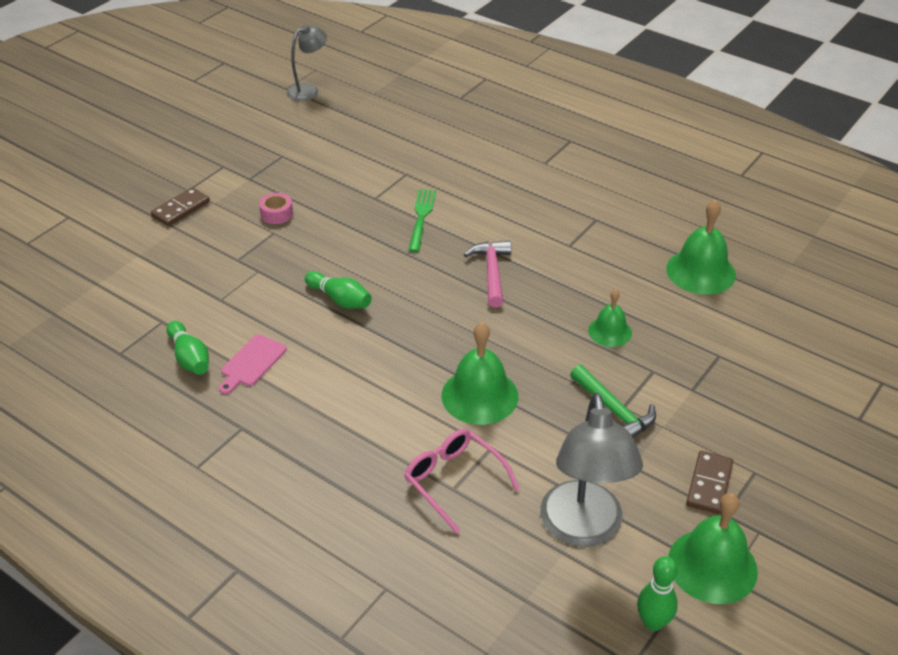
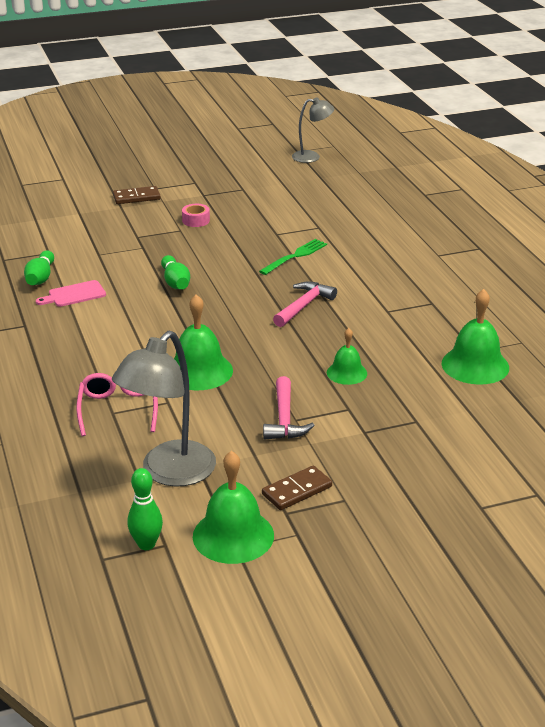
camera: 35 degrees right, 10 degrees down
green hammer [570,365,656,438] -> pink hammer [263,376,315,440]

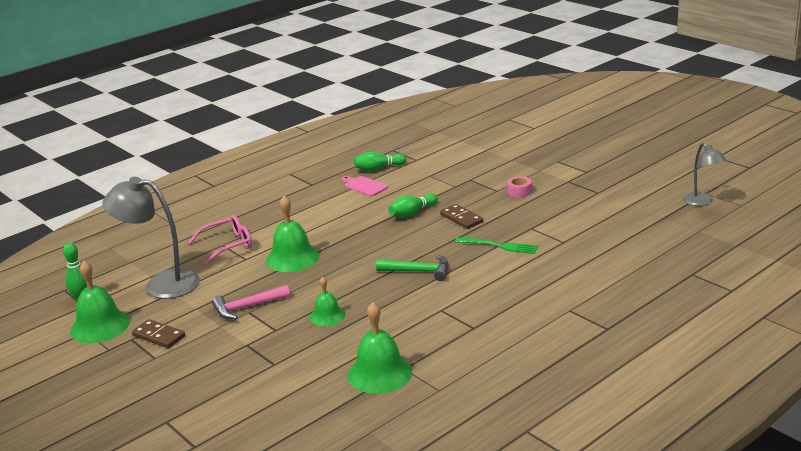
camera: 70 degrees right, 5 degrees down
brown domino [113,186,161,204] -> brown domino moved to [440,204,483,229]
pink hammer [273,282,337,327] -> green hammer [376,255,448,281]

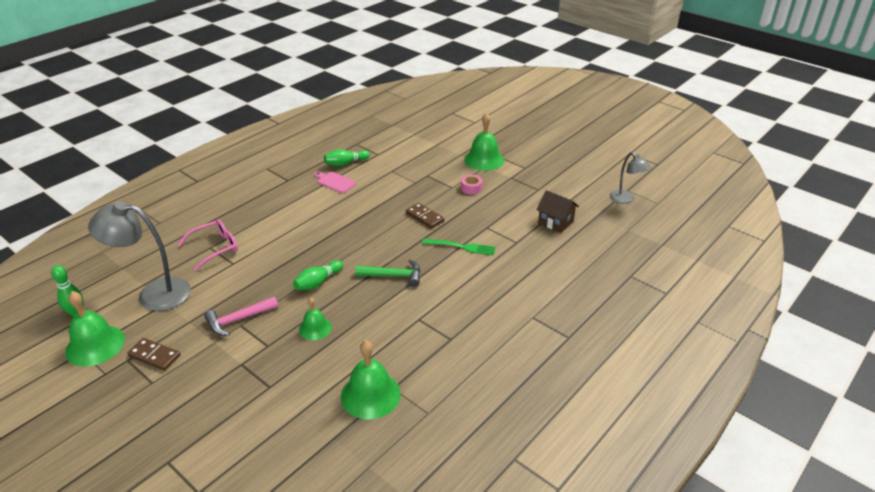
camera: 10 degrees left, 10 degrees up
green bell [266,196,320,272] -> green bell moved to [464,113,504,171]
green bowling pin [388,193,438,218] -> green bowling pin moved to [293,260,343,290]
none -> brown house [536,190,579,233]

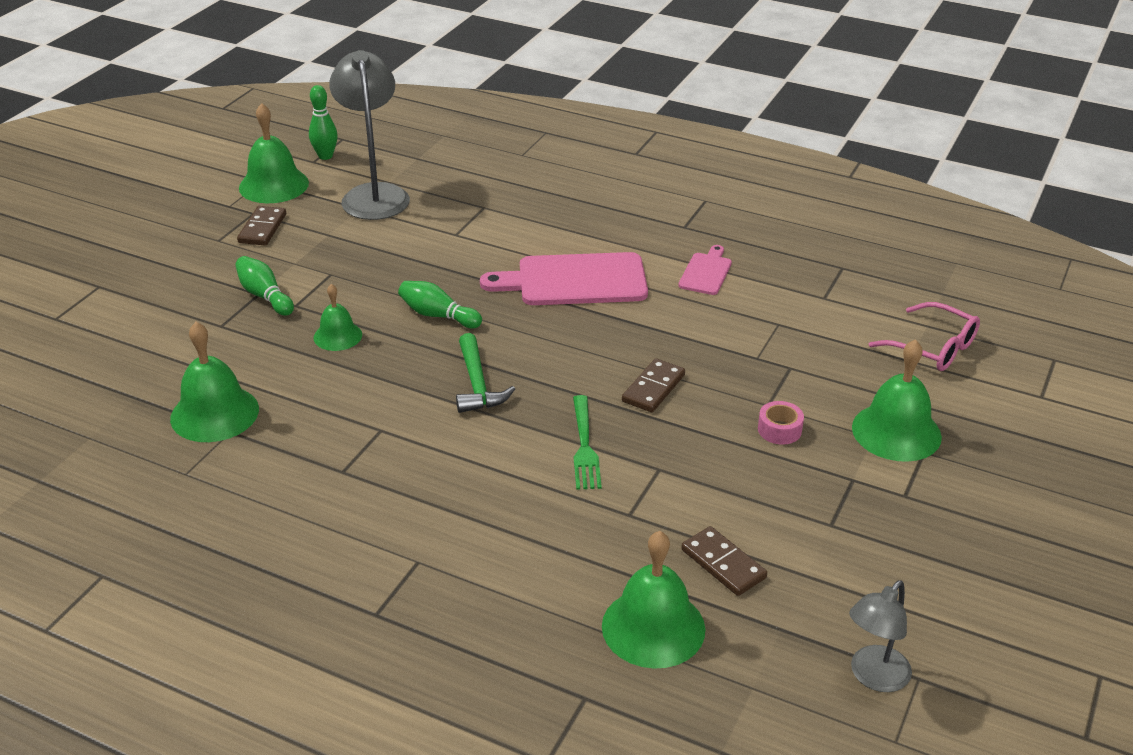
camera: 75 degrees right, 0 degrees up
pink glasses [177,219,238,271] -> pink glasses moved to [869,302,980,371]
pink hammer [204,296,278,336] -> none
green bowling pin [324,149,370,166] -> green bowling pin moved to [235,256,294,316]
brown house [536,190,579,233] -> brown domino [681,526,767,596]
none -> pink cutting board [480,252,648,305]
none -> green bell [602,531,706,669]

